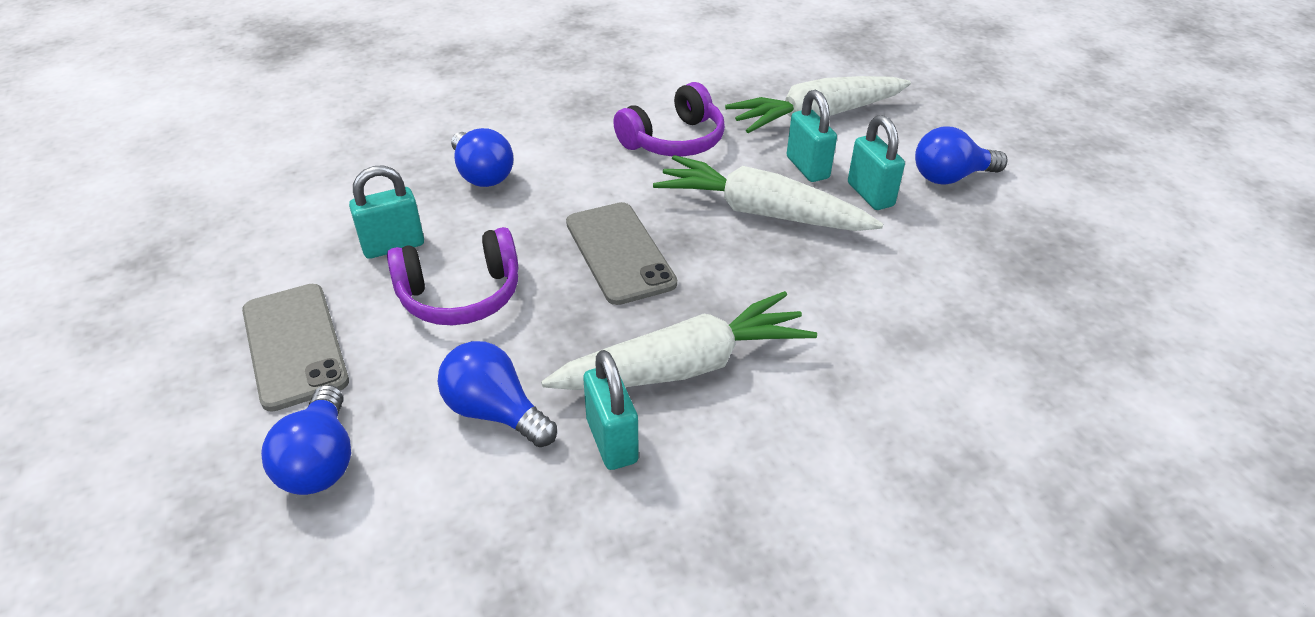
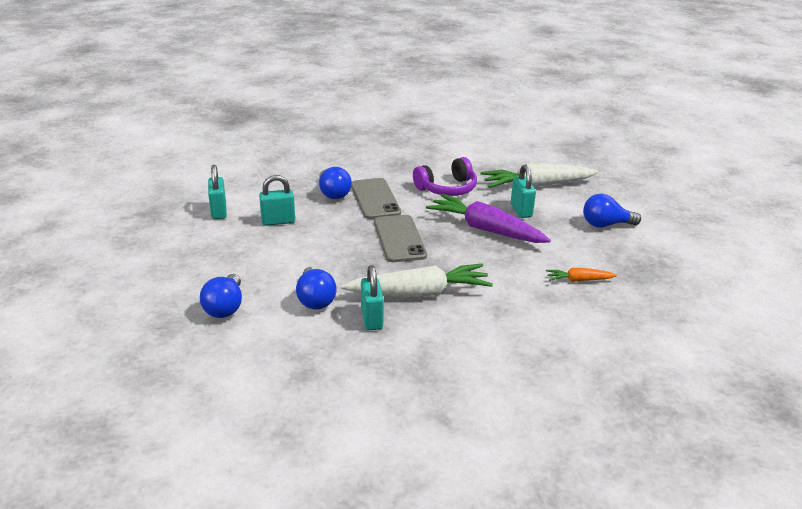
camera: 10 degrees right, 10 degrees down
grey phone [242,284,349,412] -> grey phone moved to [351,178,401,219]
purple headphones [387,227,518,325] -> none
blue light bulb [438,341,557,447] -> blue light bulb turned 150 degrees counterclockwise [296,267,337,309]
white carrot [653,155,883,231] -> purple carrot [426,194,551,243]
turquoise padlock [848,115,905,210] -> turquoise padlock moved to [208,165,227,219]
none -> orange carrot [546,268,617,282]

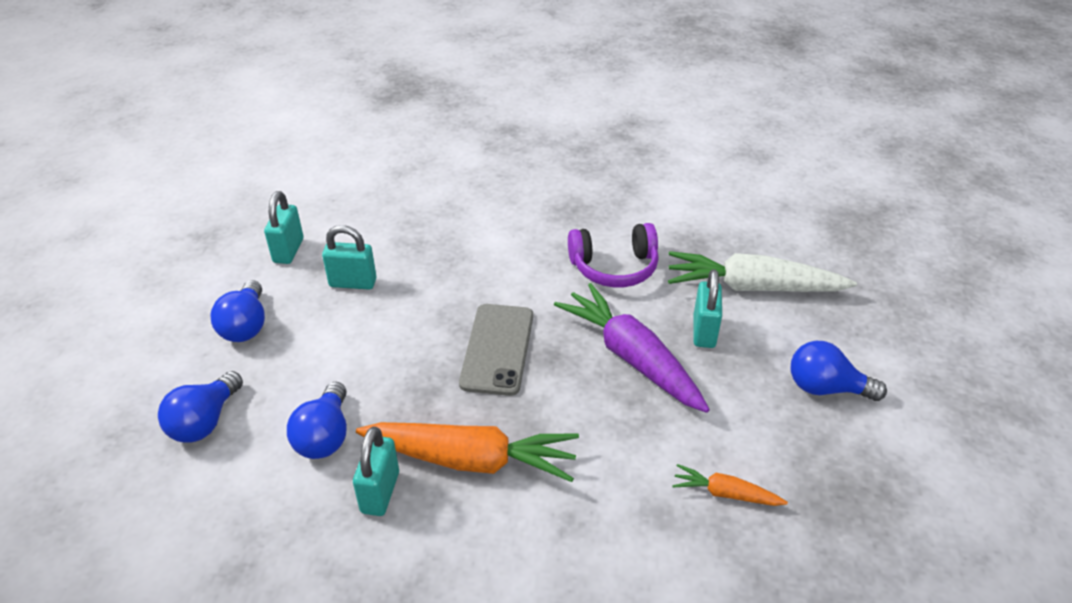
camera: 20 degrees right, 10 degrees up
blue light bulb [319,167,352,199] -> blue light bulb moved to [210,280,265,342]
white carrot [341,264,493,297] -> orange carrot [356,422,579,482]
grey phone [351,178,401,219] -> none

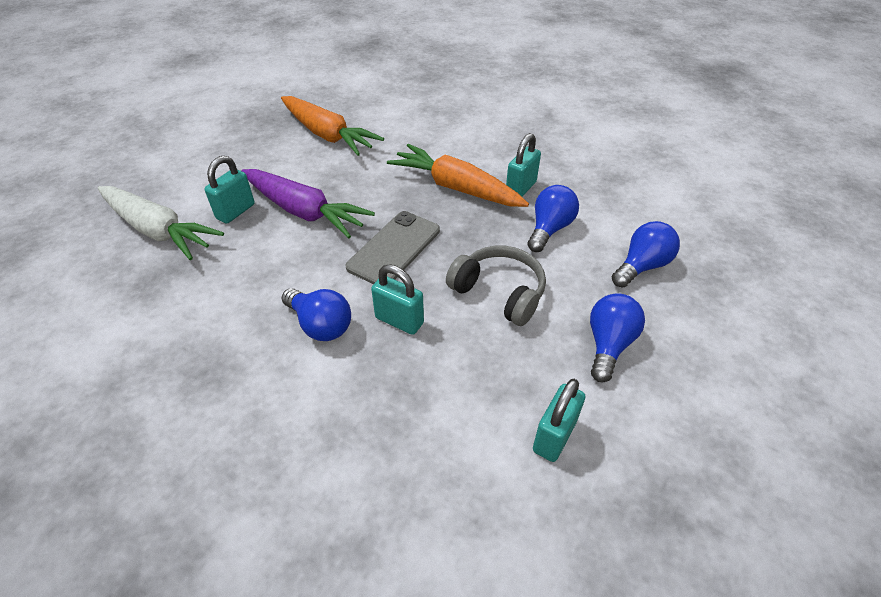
camera: 155 degrees left, 5 degrees up
turquoise padlock [322,225,377,290] -> turquoise padlock moved to [371,265,424,335]
purple carrot [554,283,710,413] -> purple carrot turned 45 degrees counterclockwise [241,169,375,238]
purple headphones [568,223,659,287] -> none
orange carrot [672,464,788,506] -> orange carrot [281,96,384,156], size x2.05
blue light bulb [791,341,887,401] -> blue light bulb moved to [282,288,351,341]
none -> grey headphones [446,246,546,326]

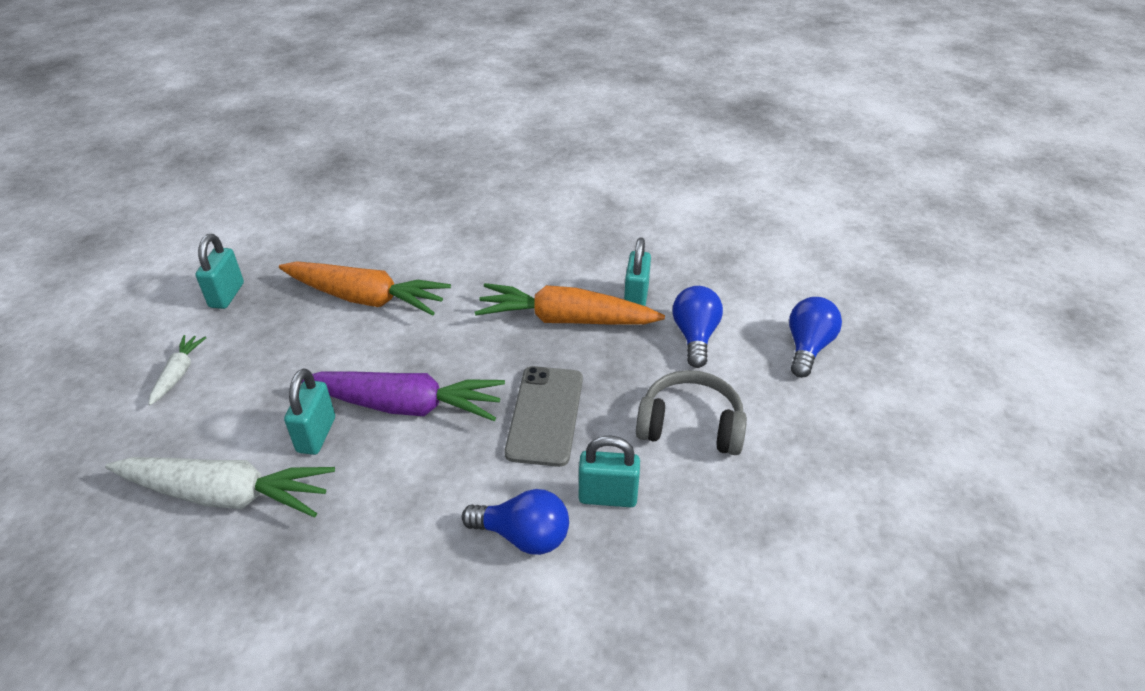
camera: 25 degrees left, 5 degrees down
turquoise padlock [533,379,585,462] -> turquoise padlock moved to [195,234,244,309]
blue light bulb [590,293,645,382] -> none
none -> white carrot [148,335,207,405]

